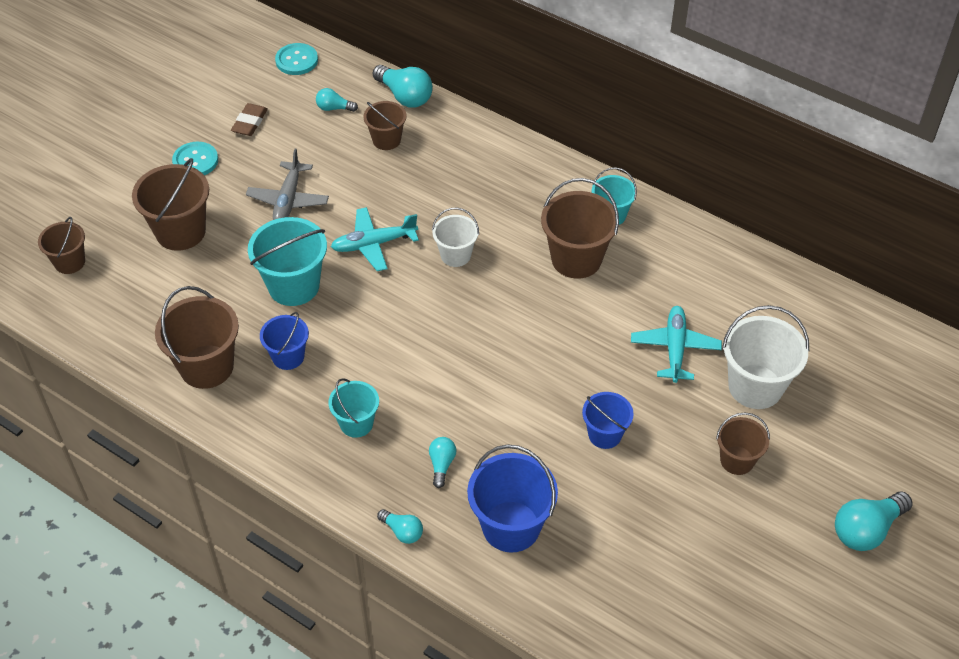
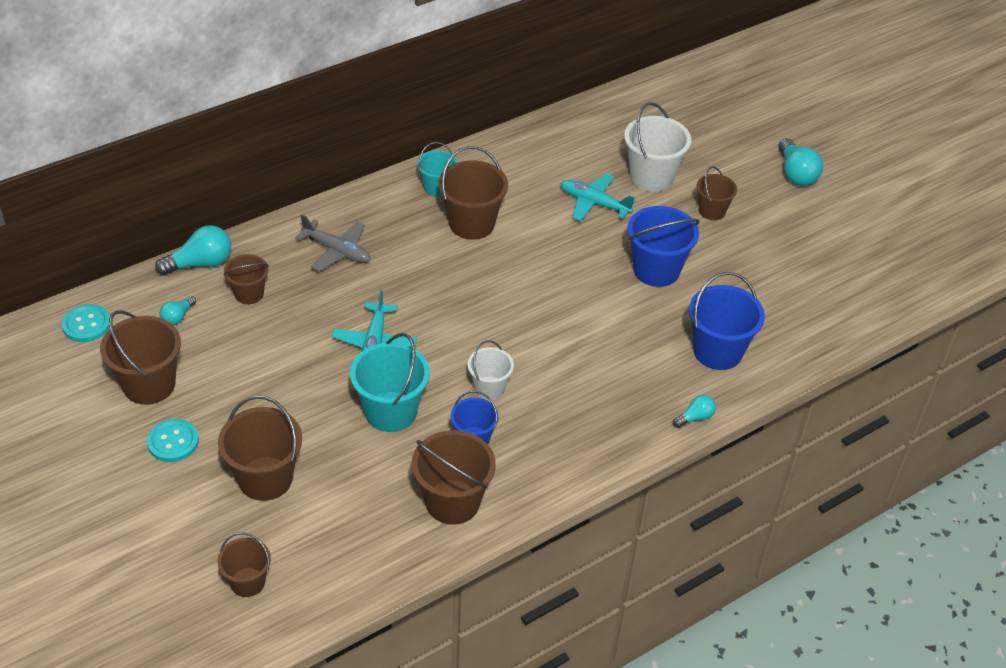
camera: 70 degrees left, 5 degrees down
brown eraser [231,103,268,136] -> brown bucket [100,310,181,405]
grey plane [246,149,329,220] -> grey plane moved to [295,215,371,271]
turquoise bucket [328,378,379,438] -> none
turquoise light bulb [429,437,456,488] -> none
white bucket [432,208,479,267] -> white bucket moved to [467,340,514,400]
blue bucket [582,392,634,449] -> blue bucket [627,206,700,287], size x1.66

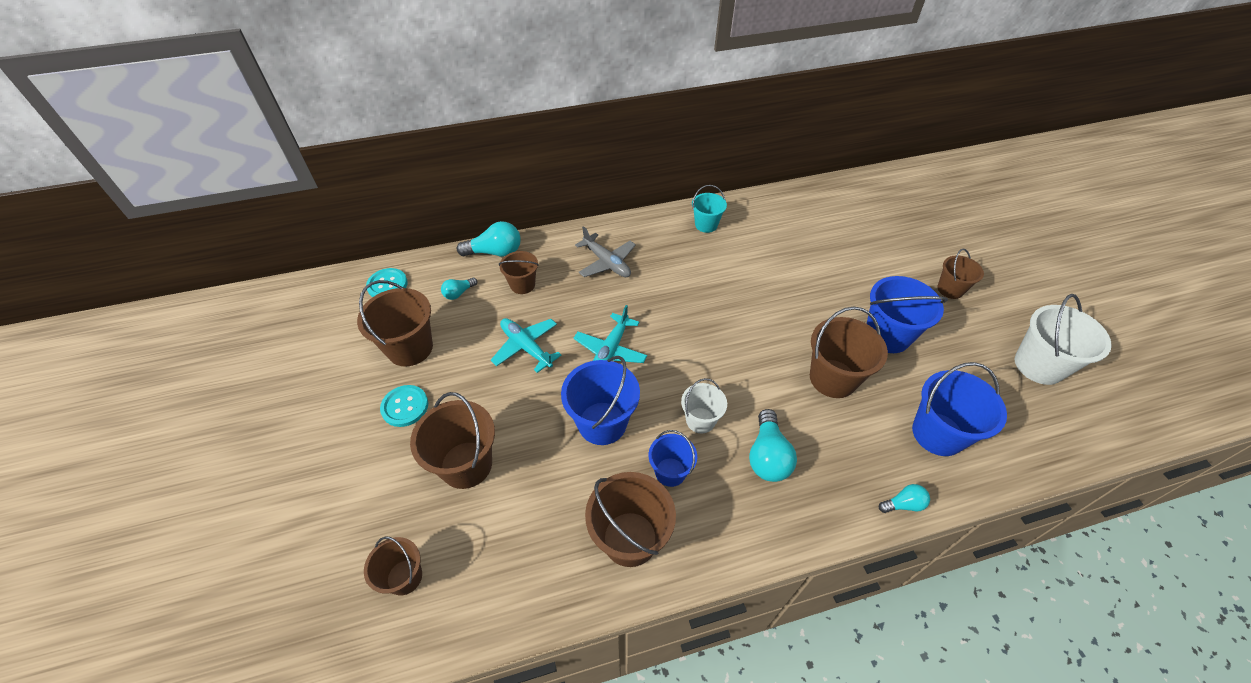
camera: 20 degrees right, 5 degrees up
turquoise bucket [350,333,430,432] -> blue bucket [561,356,640,445]
brown bucket [438,146,508,240] -> brown bucket moved to [810,307,888,398]
turquoise plane [560,174,636,221] -> turquoise plane moved to [491,318,561,373]
white bucket [624,102,691,192] -> white bucket moved to [1015,294,1112,385]
turquoise light bulb [778,138,823,186] -> turquoise light bulb moved to [749,409,797,482]

